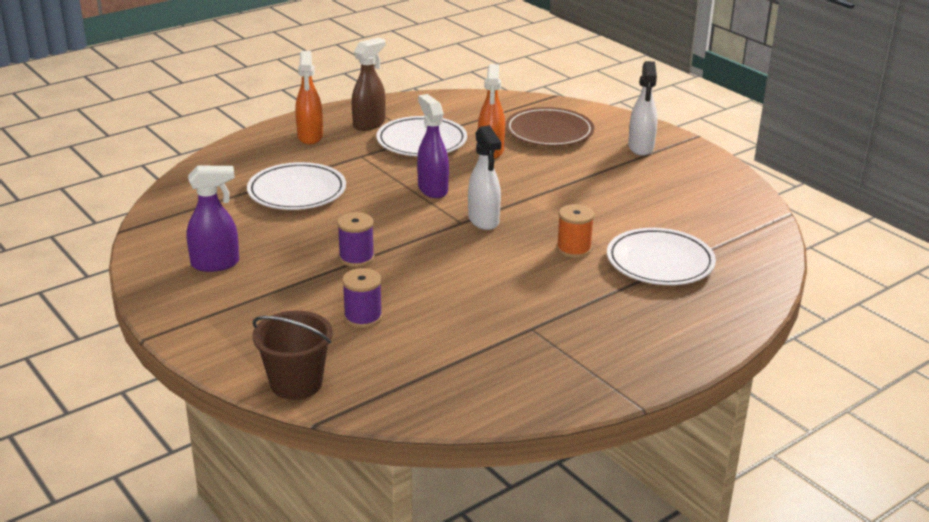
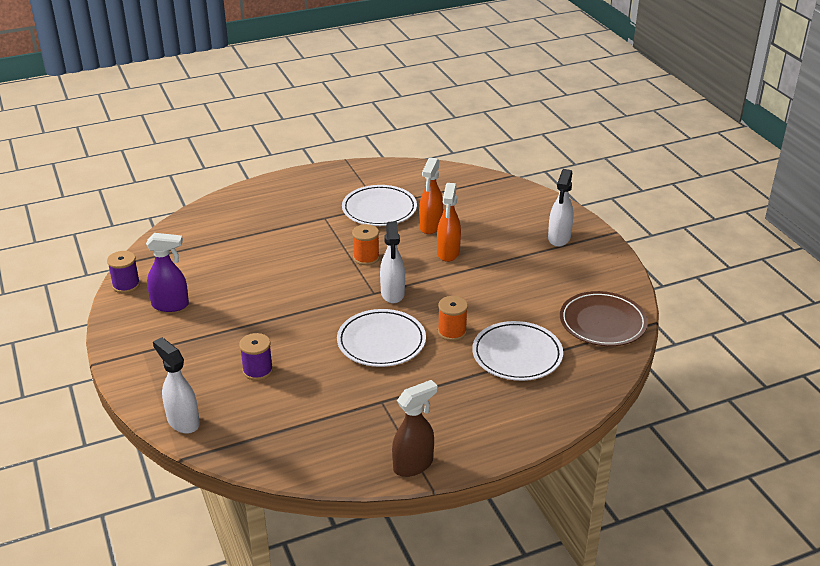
camera: 15 degrees right, 5 degrees up
white plate [247,162,346,210] -> white plate moved to [337,309,426,367]
brown bucket [252,311,333,400] -> white spray bottle [153,337,200,434]
orange spray bottle [295,51,323,145] -> orange spray bottle moved to [437,183,461,262]
purple spool [337,212,375,267] -> purple spool moved to [107,251,140,293]
brown spray bottle [352,38,386,131] -> brown spray bottle moved to [392,380,438,477]
purple spray bottle [417,94,449,198] -> orange spool [352,224,380,265]
brown plate [505,107,594,146] -> brown plate moved to [560,291,648,346]

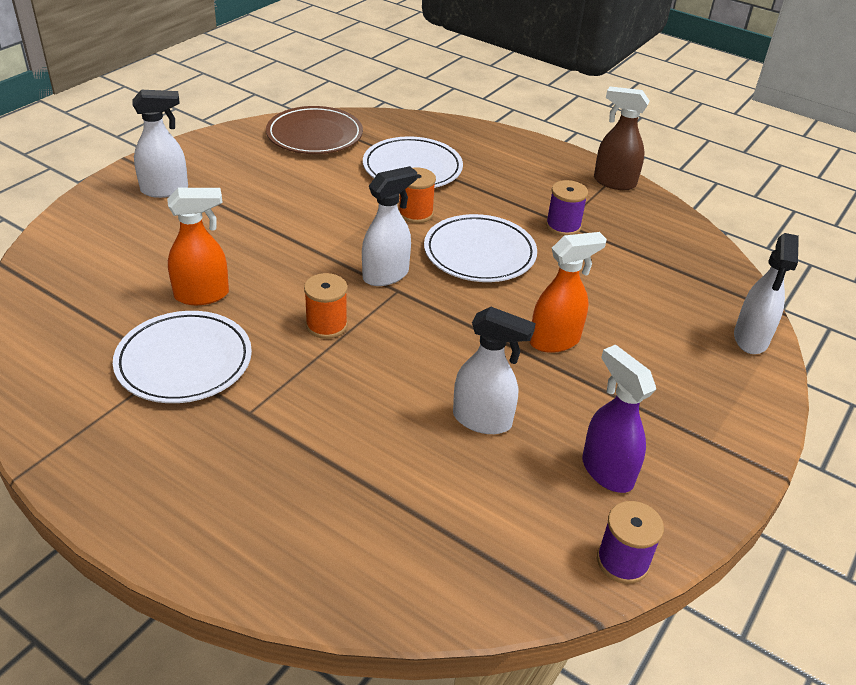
camera: 125 degrees left, 5 degrees up
purple spool [239,333,273,380] -> purple spool moved to [546,180,588,236]
orange spray bottle [437,183,461,262] -> orange spray bottle moved to [530,232,607,353]
none -> white spray bottle [453,307,536,434]

